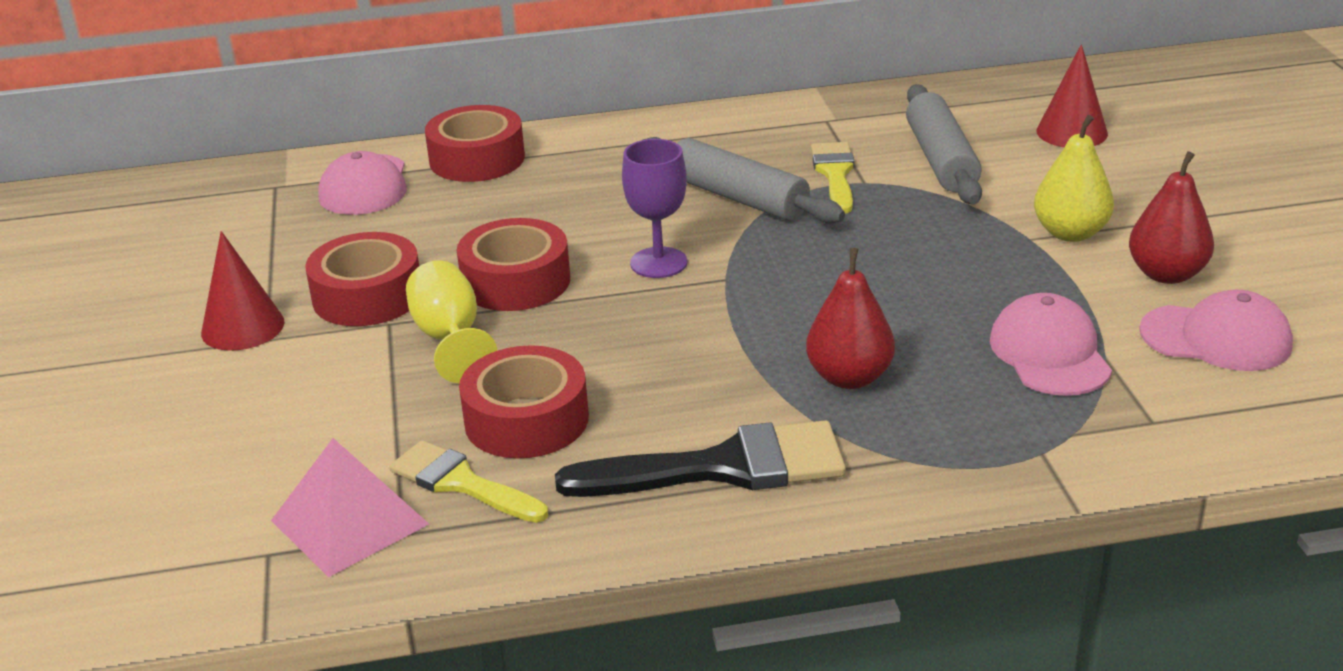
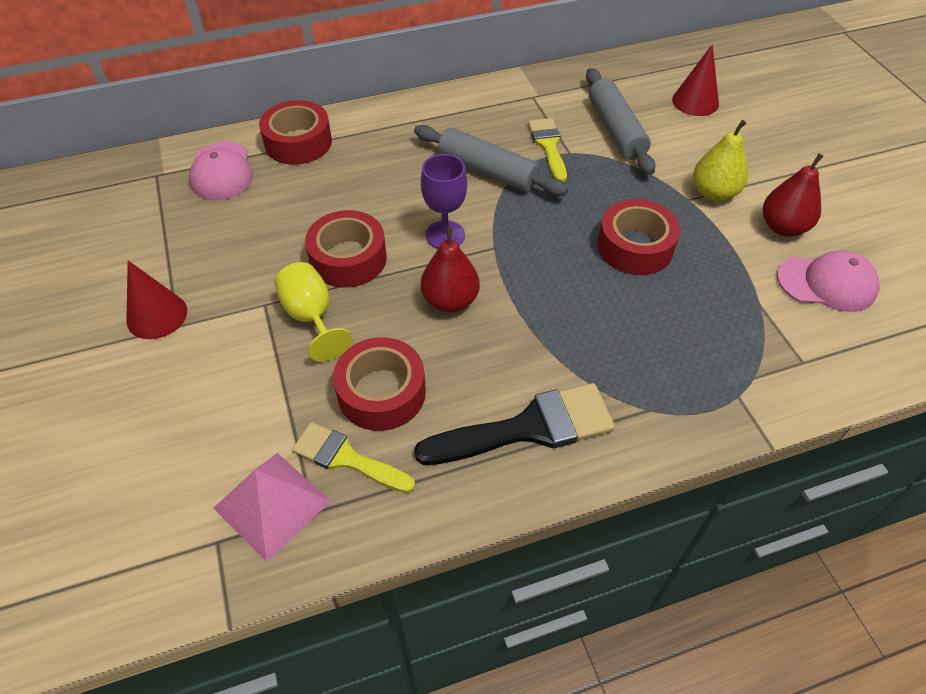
camera: 10 degrees left, 20 degrees up
red tape [305,232,419,326] -> red tape moved to [597,199,680,275]
red pear [806,248,895,389] -> red pear moved to [421,227,480,312]
pink cap [990,293,1112,396] -> none

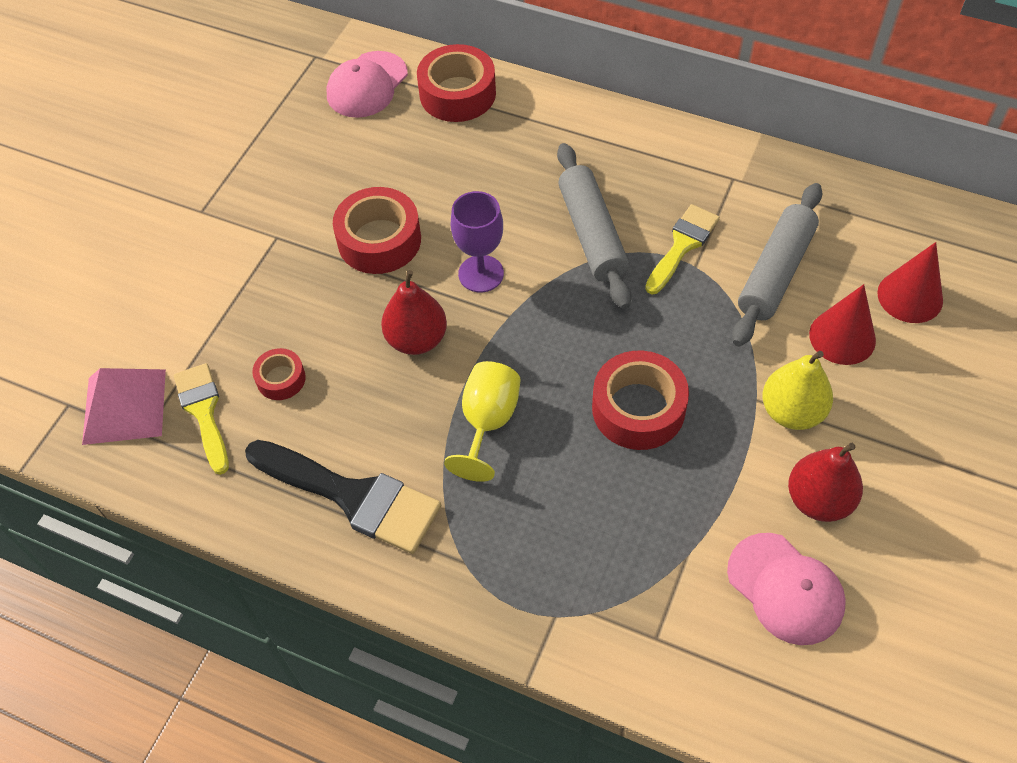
camera: 45 degrees right, 5 degrees up
red cone [126,261,187,339] -> red cone moved to [809,284,876,365]
yellow goblet [274,262,352,362] -> yellow goblet moved to [444,361,520,482]
red tape [333,337,426,431] -> red tape [252,348,306,400], size x0.54

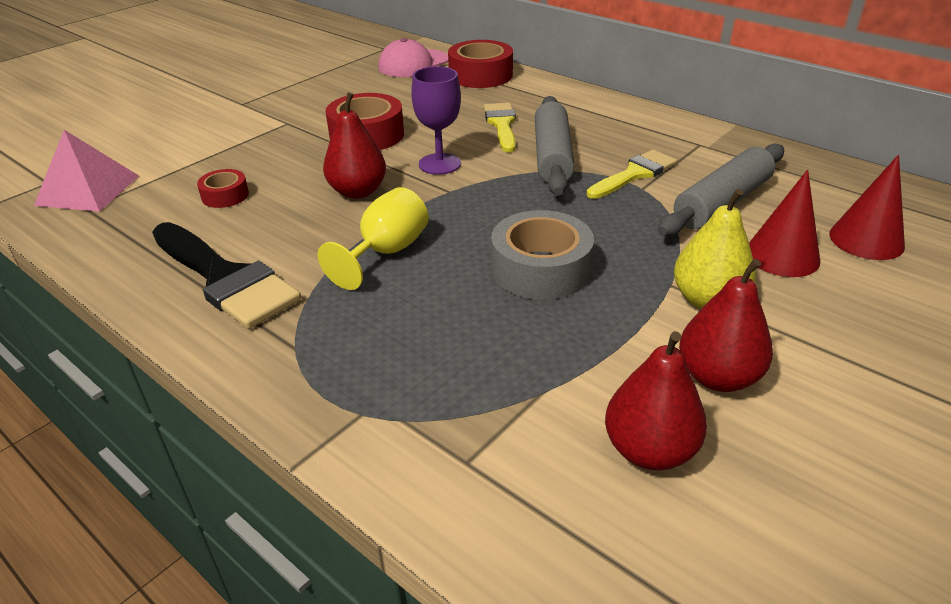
camera: 15 degrees right, 20 degrees down
yellow brush [174,363,229,475] -> yellow brush moved to [484,103,516,152]
red tape [592,351,689,450] -> grey tape [491,210,594,300]
pink cap [727,533,846,645] -> red pear [605,331,707,470]

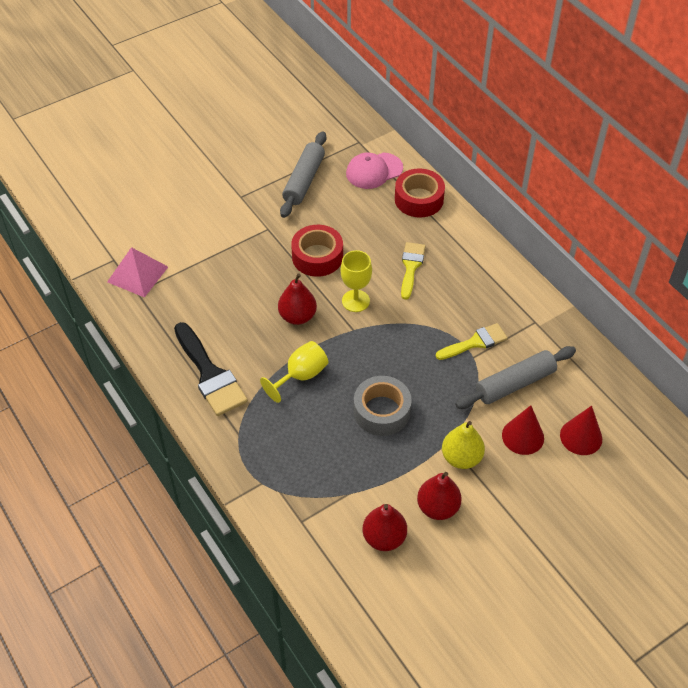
camera: 15 degrees right, 15 degrees up
red tape [197,169,249,208] -> none
purple goblet [411,66,461,175] -> yellow goblet [340,250,372,312]
grey rolling pin [535,96,575,195] -> grey rolling pin moved to [280,131,326,218]

